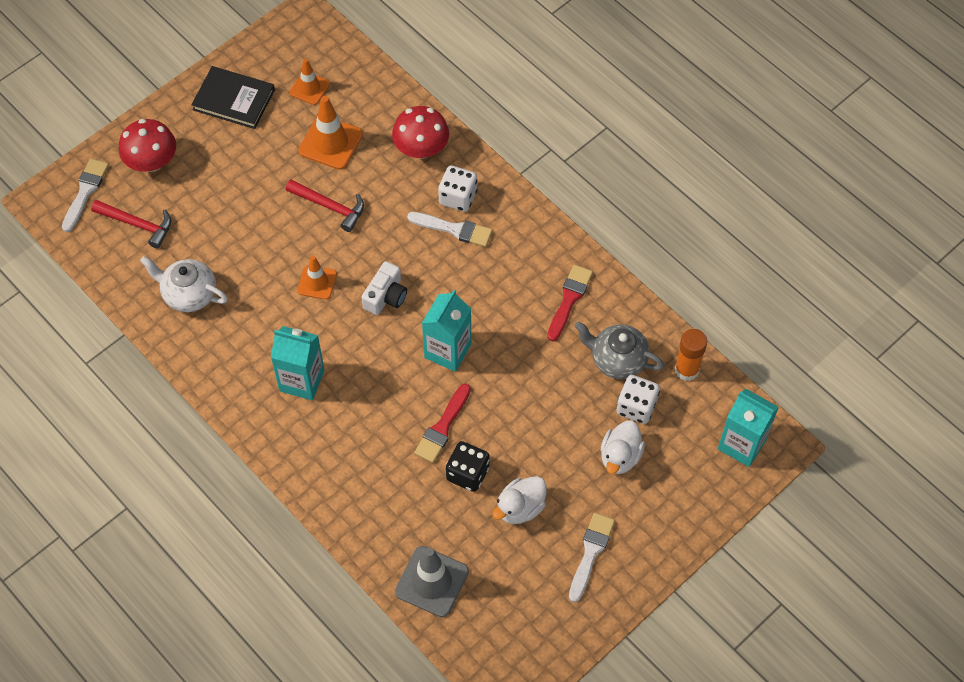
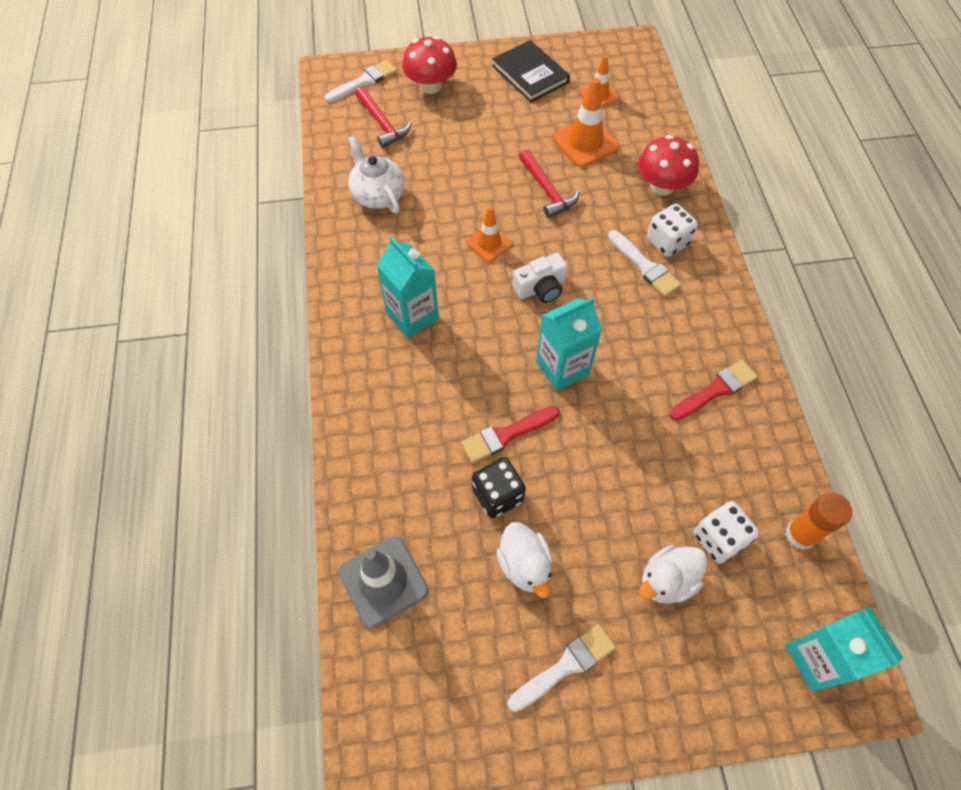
camera: 35 degrees right, 0 degrees up
white duck [492,476,547,524] -> white duck turned 105 degrees counterclockwise [496,522,553,598]
grey teapot [575,322,664,379] -> none

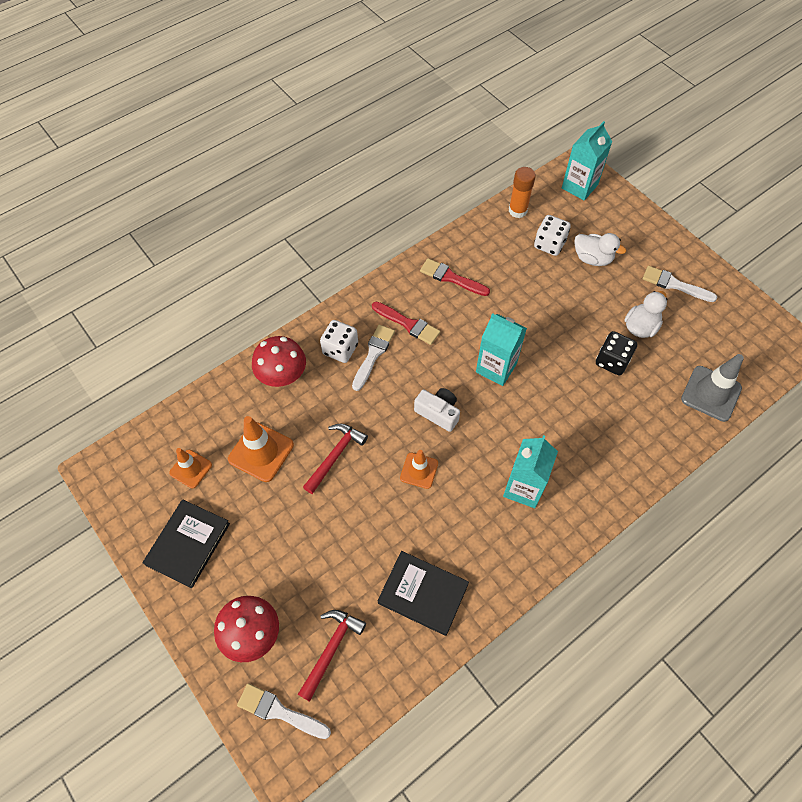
camera: 120 degrees left, 0 degrees up
white teapot [348,135,405,213] -> black book [378,551,469,636]
red brush [461,406,560,463] -> red brush moved to [372,301,440,345]

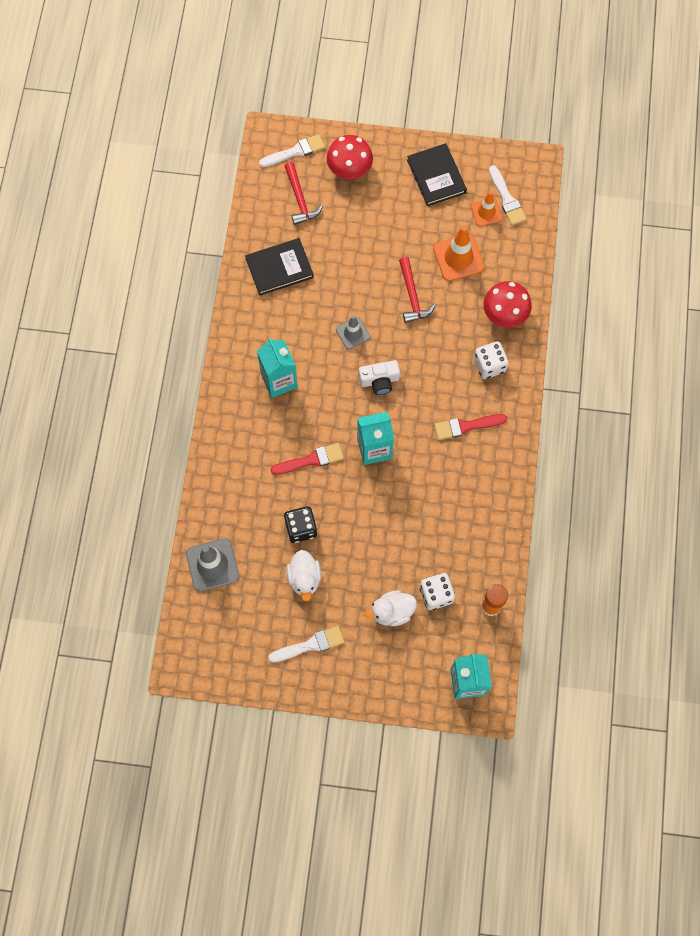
camera: 135 degrees right, 10 degrees up
white brush [352,325,395,391] -> white brush moved to [489,165,527,225]
orange traffic cone [400,450,438,489] -> grey traffic cone [336,315,370,350]
red brush [420,258,490,296] -> red brush moved to [271,443,344,475]

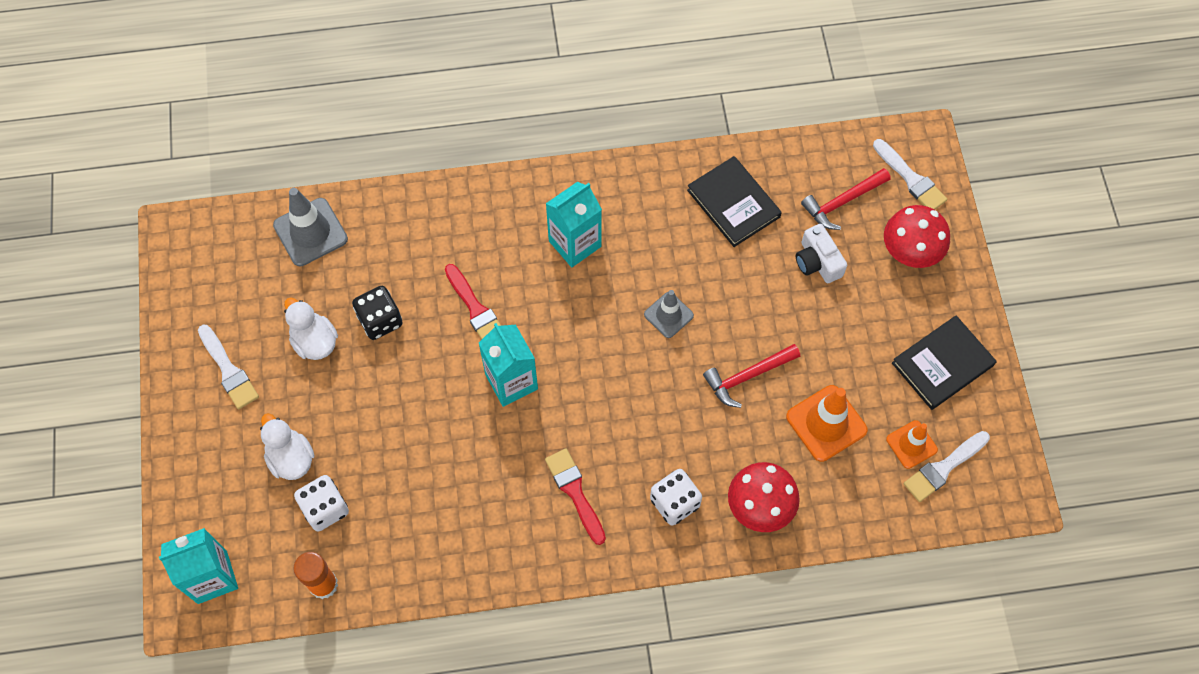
camera: 75 degrees right, 5 degrees down
white duck [287,550,321,601] -> white duck turned 75 degrees clockwise [284,297,338,360]
white camera [359,360,400,395] -> white camera moved to [796,224,847,283]

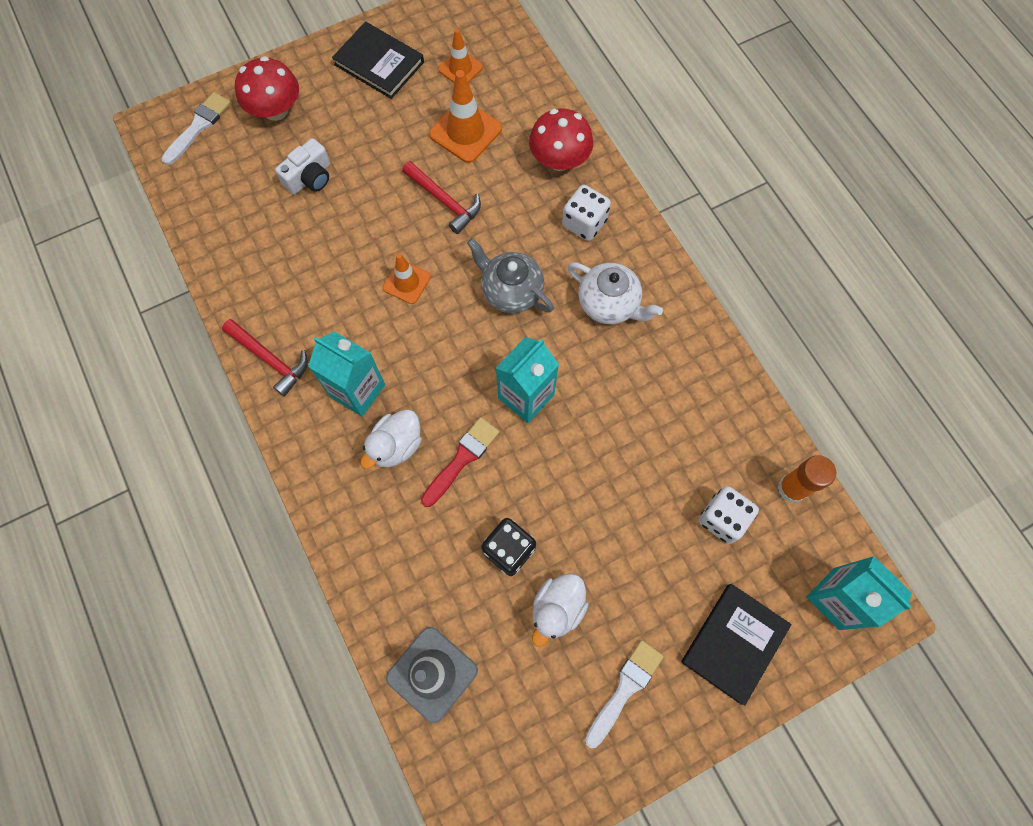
camera: 110 degrees left, 5 degrees up
white duck [260,413,315,480] -> white duck moved to [361,409,422,469]
red brush [545,448,606,545] -> white teapot [567,262,663,324]
grey traffic cone [644,290,694,338] -> orange traffic cone [383,253,431,304]
black book [687,156,782,247] -> black book moved to [681,584,792,705]
red hammer [801,168,891,230] -> red hammer moved to [222,319,308,397]
white brush [904,431,990,502] -> none
none -> grey teapot [467,238,554,313]

